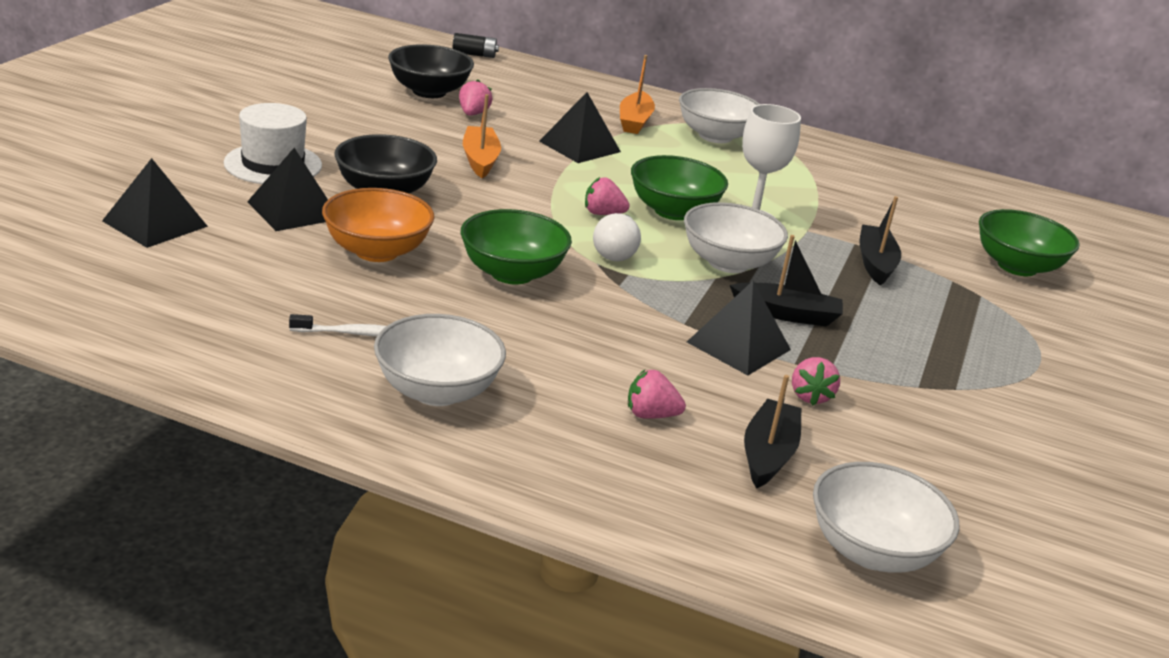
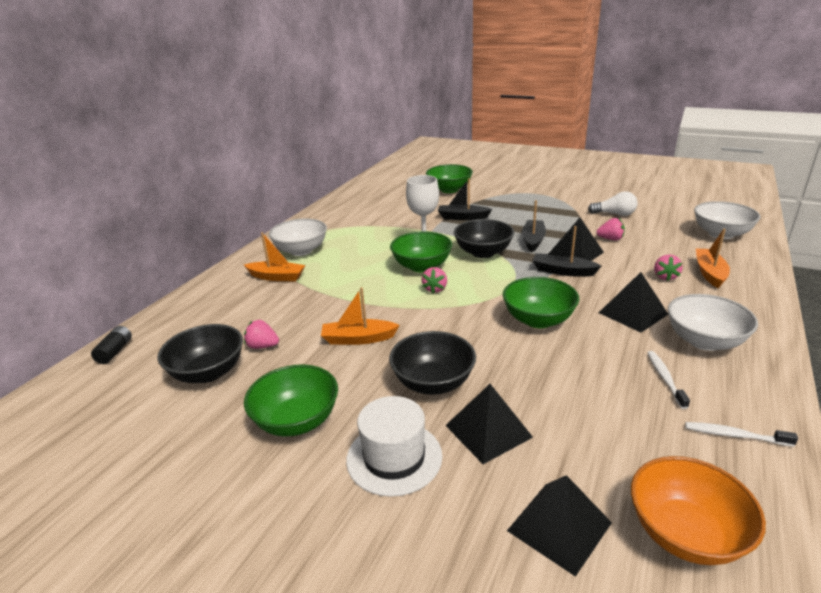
camera: 80 degrees left, 0 degrees up
orange bowl [322,188,434,262] -> orange bowl moved to [631,456,766,565]
black pyramid [539,92,621,163] -> black pyramid moved to [599,272,668,333]
white light bulb [593,213,641,261] -> white light bulb moved to [588,191,638,216]
white bowl [684,202,788,273] -> black bowl [454,219,514,258]
black boat [744,375,801,489] -> black boat moved to [532,226,601,277]
none -> green bowl [244,365,338,436]
none -> white toothbrush [685,422,798,447]
none -> orange boat [696,229,730,288]

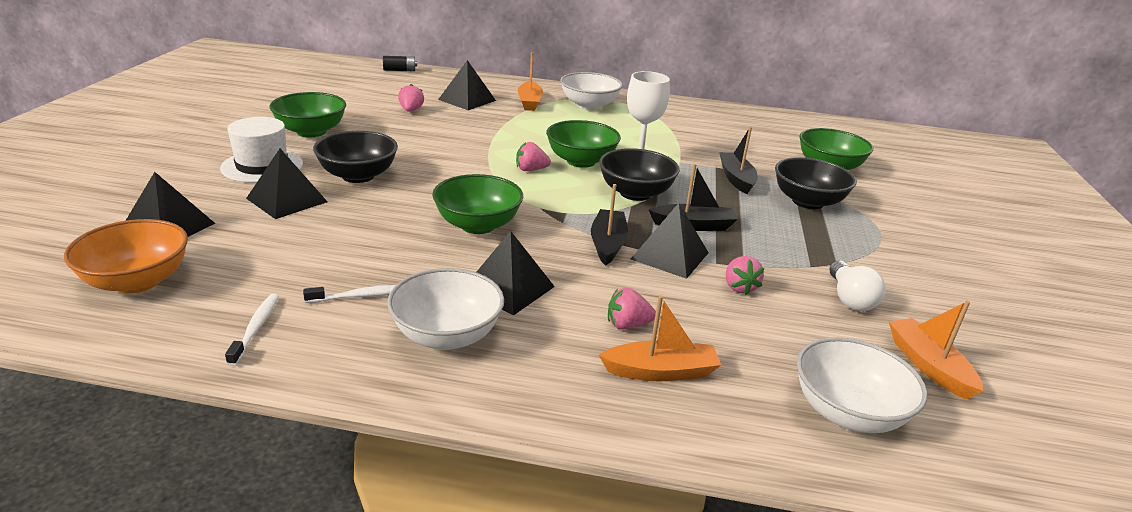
camera: 70 degrees right, 0 degrees up
black bowl [157,324,243,383] -> black bowl moved to [775,157,857,209]
orange boat [321,287,400,345] -> orange boat moved to [889,300,983,400]
none -> black pyramid [438,60,496,110]

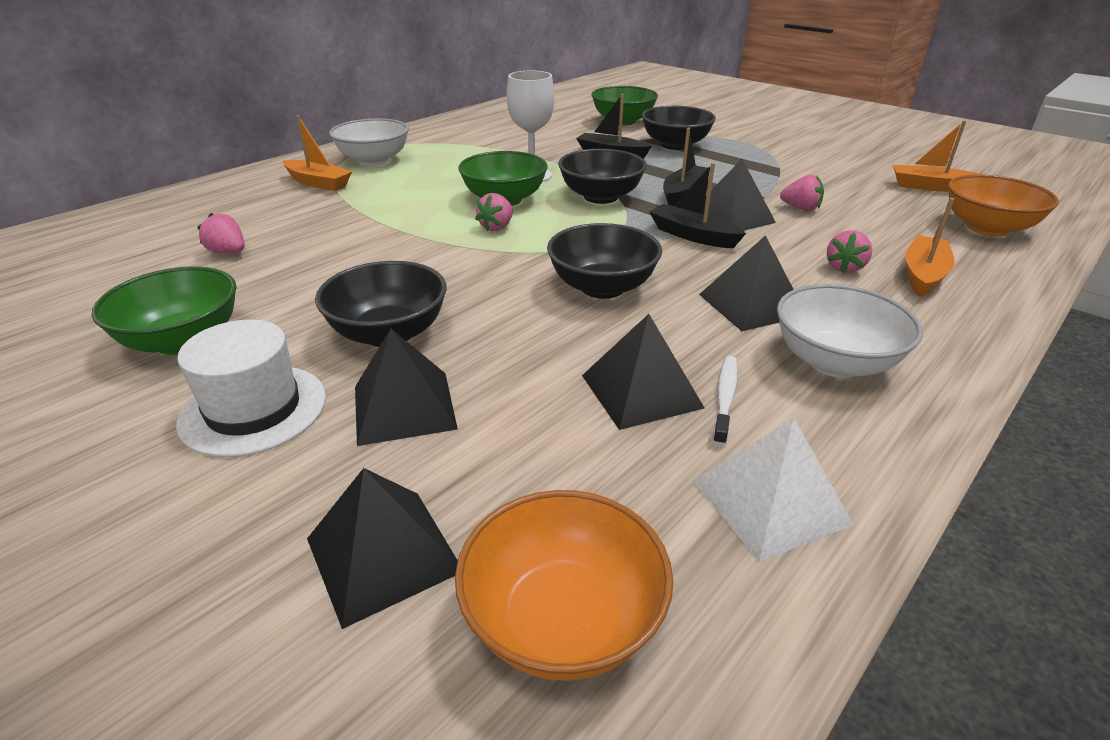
camera: 55 degrees left, 5 degrees up
white toothbrush [225,294,279,366] -> white pyramid [693,418,854,562]
black battery [383,56,417,71] -> none
green bowl [432,174,523,234] -> black bowl [547,223,662,299]
black pyramid [438,60,496,110] -> black pyramid moved to [582,314,704,430]
white bowl [797,337,927,433] -> orange bowl [948,174,1059,236]
white light bulb [830,261,886,311] -> none

